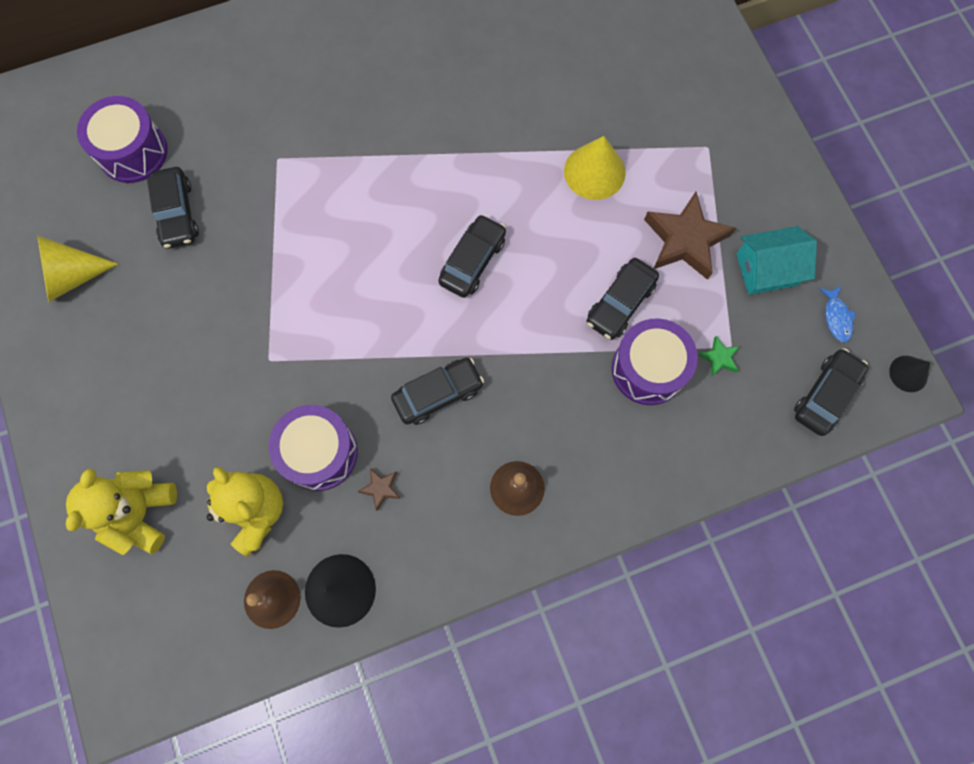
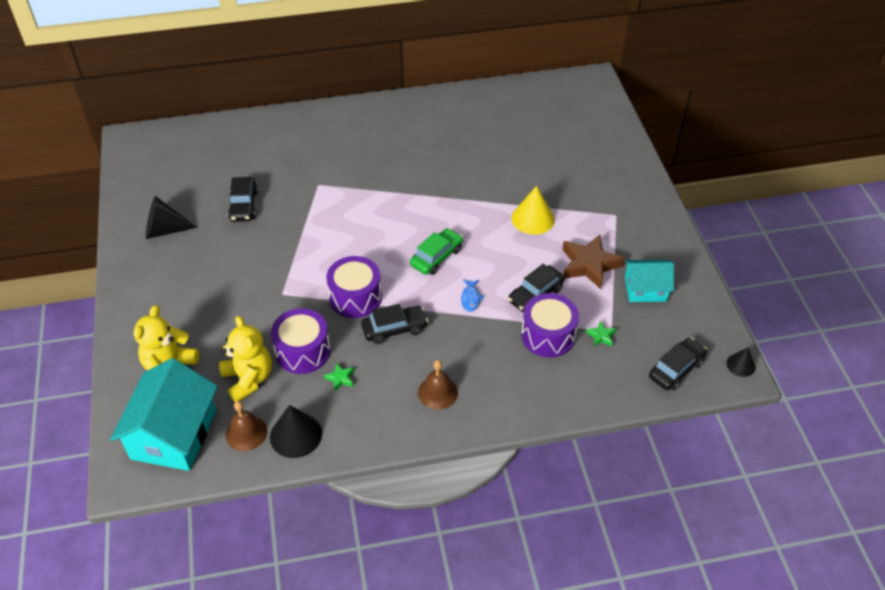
camera: 10 degrees right, 25 degrees down
yellow cone [38,236,118,302] -> black cone [146,196,197,239]
purple drum [77,96,168,183] -> purple drum moved to [326,256,382,318]
brown star [358,468,401,511] -> green star [324,363,354,392]
black car [438,214,506,298] -> green car [410,228,463,275]
blue fish [819,286,856,342] -> blue fish moved to [461,279,484,312]
none -> turquoise house [110,358,218,471]

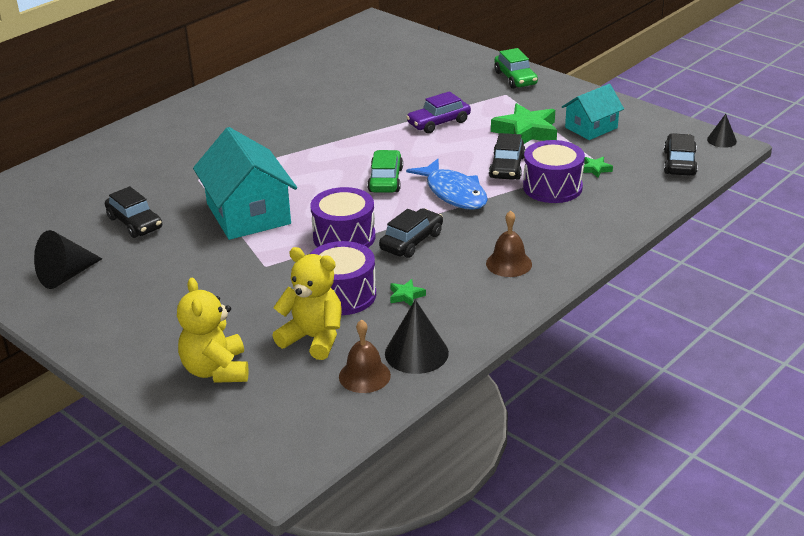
camera: 35 degrees left, 15 degrees down
turquoise house [110,358,218,471] -> turquoise house moved to [193,127,297,240]
blue fish [461,279,484,312] -> blue fish [406,159,488,210], size x2.13
yellow cone [511,186,555,235] -> purple car [406,91,471,133]
brown star [562,235,625,289] -> green star [491,103,557,144]
none -> green car [494,48,538,89]

